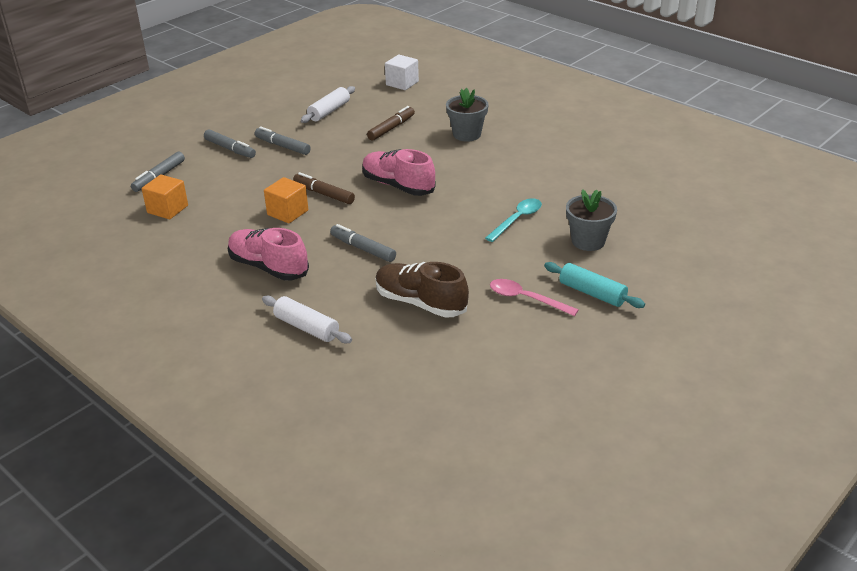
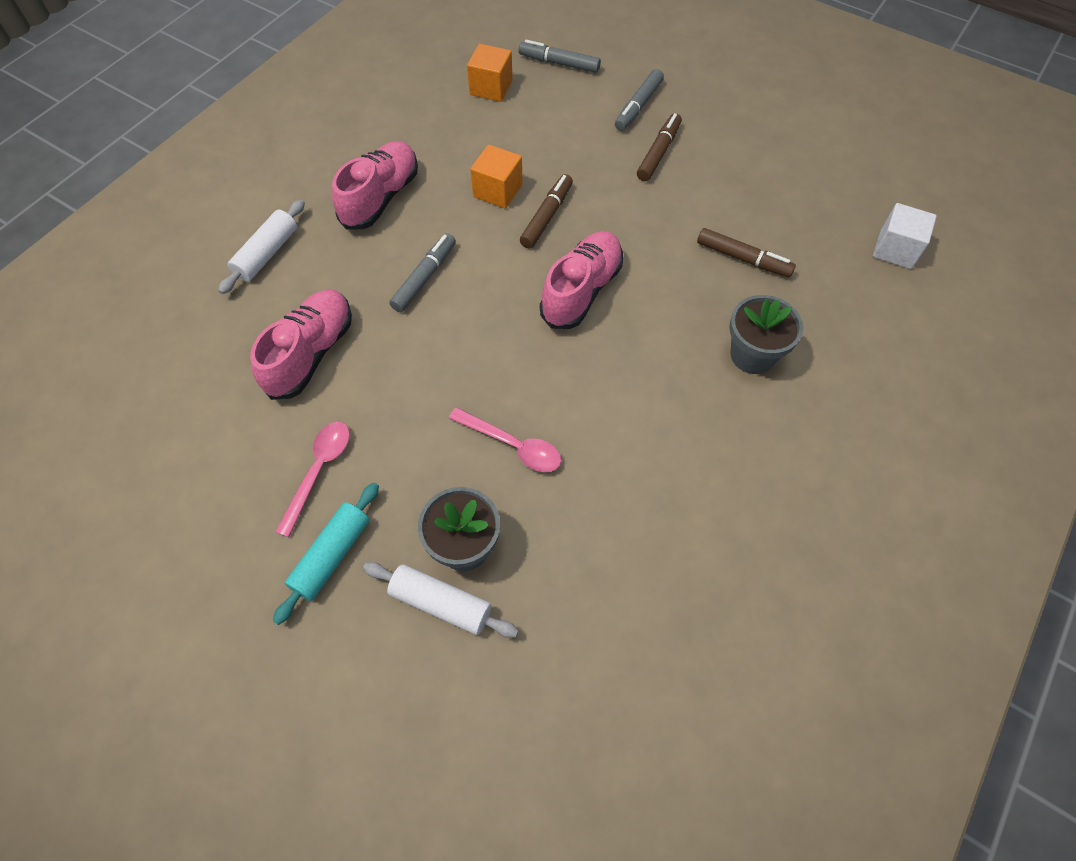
camera: 80 degrees right, 25 degrees up
grey marker [255,127,311,155] -> brown marker [637,113,682,181]
white rolling pin [301,86,355,123] -> white rolling pin moved to [363,562,519,638]
brown shoe [376,262,469,318] -> pink shoe [250,290,352,400]
turquoise spoon [485,198,542,242] -> pink spoon [449,407,561,472]

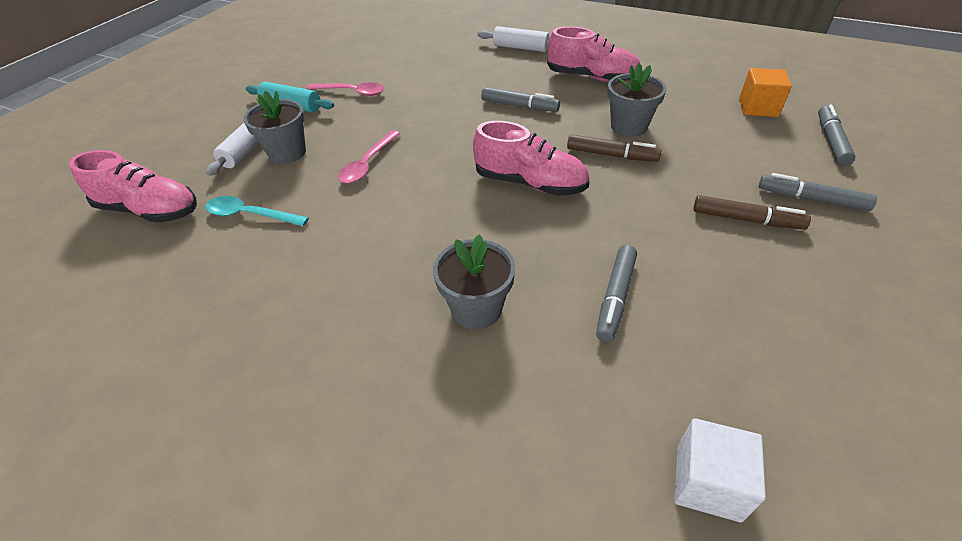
camera: 85 degrees right, 15 degrees down
pink shoe [250,290,352,400] -> pink shoe moved to [69,150,197,223]
orange cube [470,145,523,209] -> grey flower pot [607,63,666,137]
brown marker [697,228,796,277] -> grey marker [596,245,637,342]
none -> turquoise spoon [205,196,309,226]

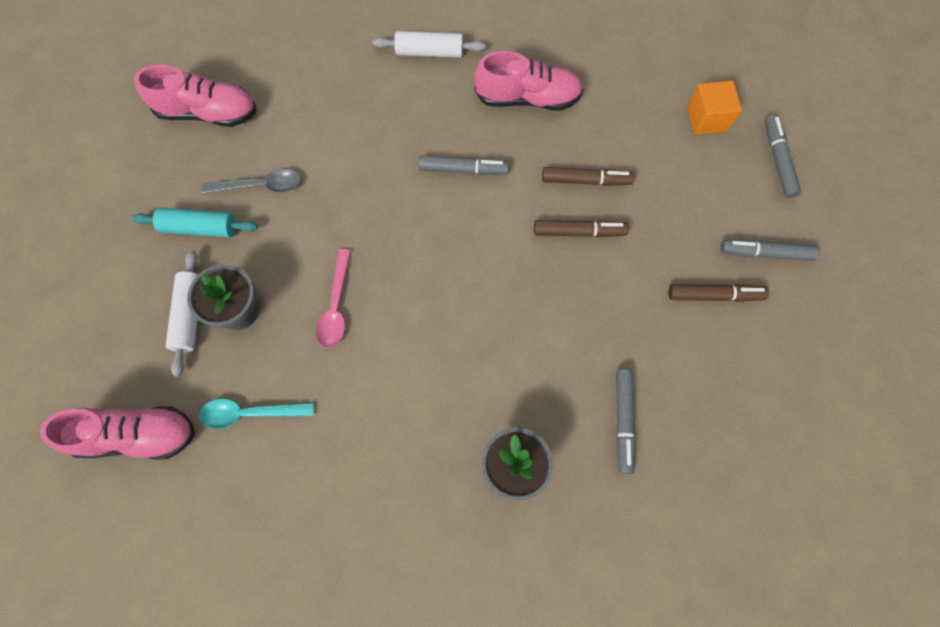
camera: 20 degrees left, 25 degrees up
pink spoon [306,82,384,96] -> grey spoon [201,169,301,194]
pink shoe [473,121,589,196] -> pink shoe moved to [134,64,257,127]
grey flower pot [607,63,666,137] -> brown marker [542,167,634,186]
white cube [674,418,766,522] -> none

